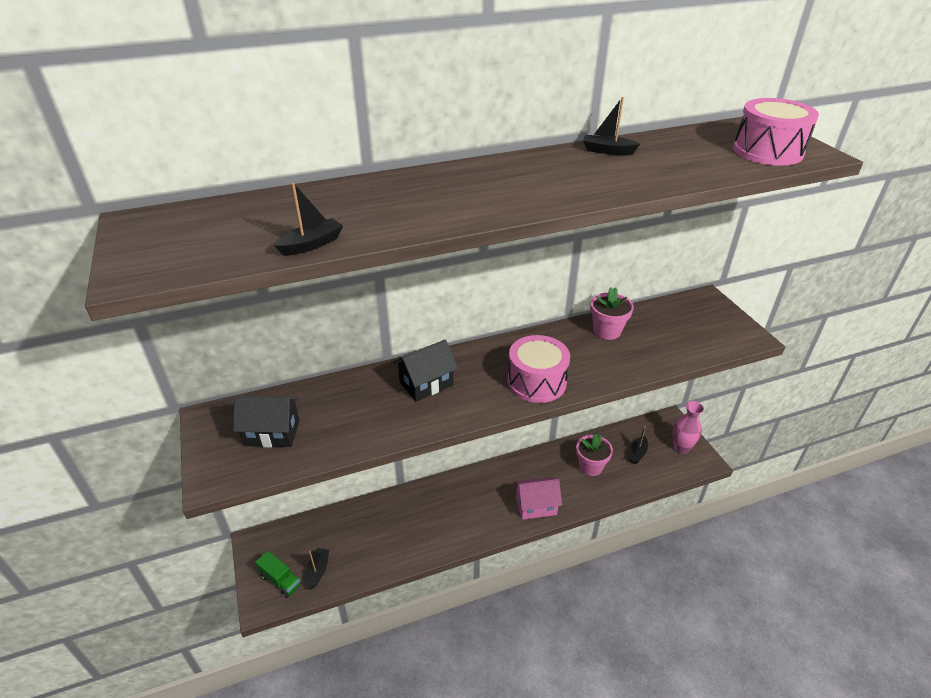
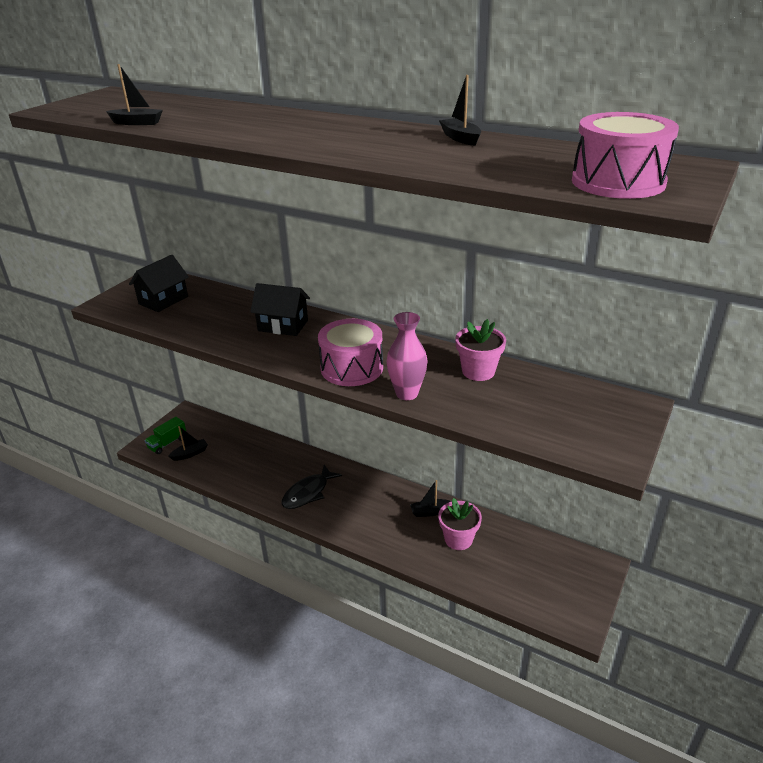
camera: 50 degrees right, 5 degrees down
black house [233,396,300,448] -> black house turned 75 degrees clockwise [129,255,189,312]
green truck [255,551,301,598] -> green truck turned 45 degrees clockwise [144,417,186,454]
pink house [514,477,562,520] -> none
black boat [627,426,648,464] -> black boat moved to [410,480,452,517]
pink vase [672,401,704,454] -> pink vase moved to [386,312,428,400]
none -> black fish [282,465,342,509]

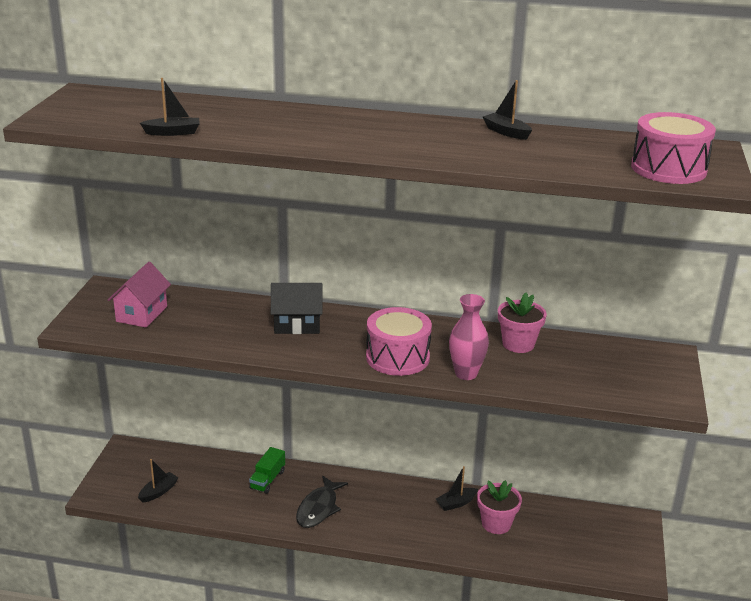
camera: 20 degrees left, 5 degrees down
black house [129,255,189,312] -> pink house [108,262,171,328]
green truck [144,417,186,454] -> green truck moved to [249,447,285,494]

